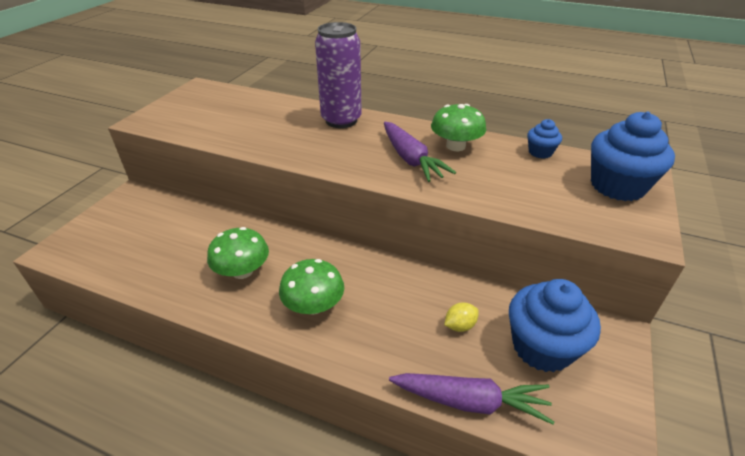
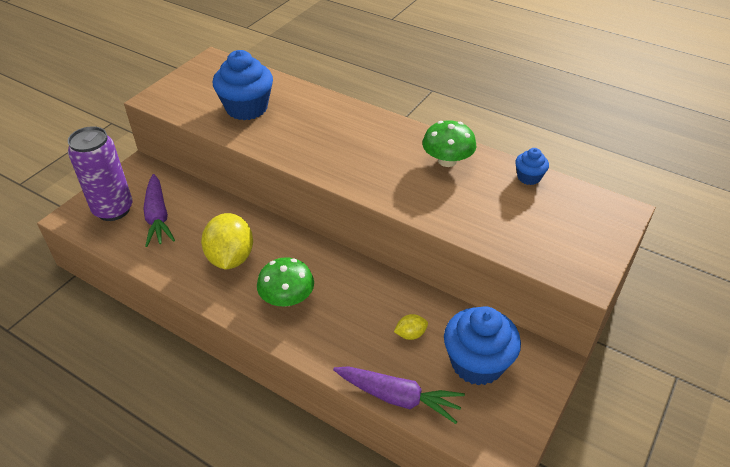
camera: 10 degrees right, 5 degrees up
green mushroom [207,227,269,279] -> yellow lemon [201,213,253,269]
purple can [315,22,362,128] -> purple can moved to [68,126,133,221]
purple carrot [384,122,456,182] -> purple carrot moved to [143,174,175,247]
blue cupcake [591,111,675,201] -> blue cupcake moved to [213,50,273,120]

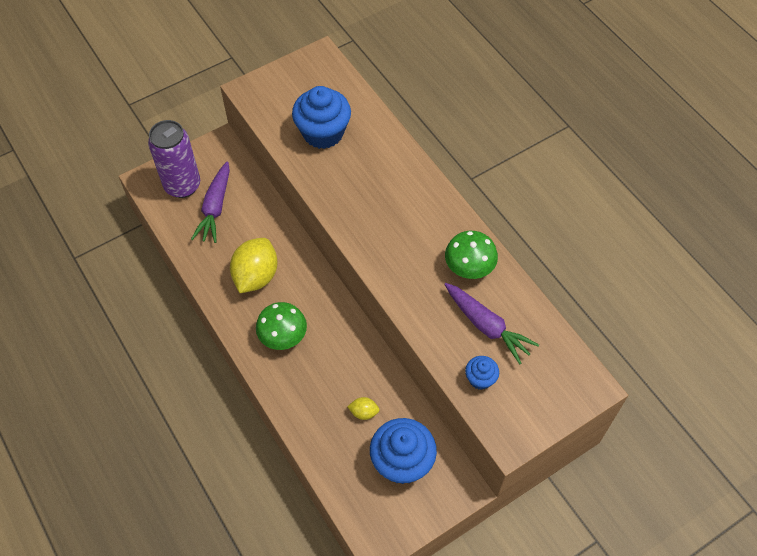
camera: 25 degrees right, 15 degrees up
purple carrot [333,366,465,424] -> purple carrot moved to [444,283,539,365]
blue cupcake [515,148,549,185] -> blue cupcake moved to [465,356,499,390]

